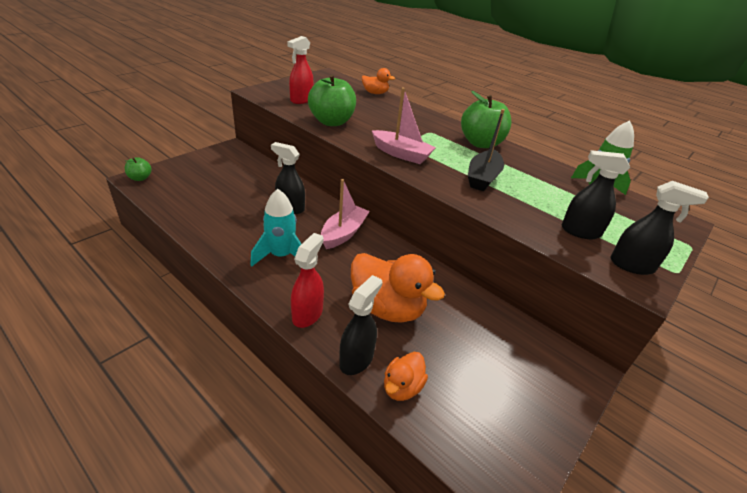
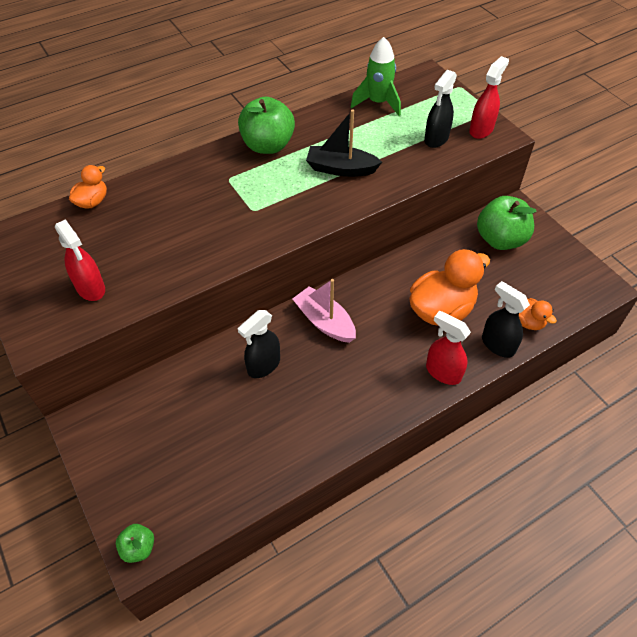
camera: 70 degrees left, 15 degrees up
turquoise rocket [250,189,301,267] -> none
green apple [308,74,356,126] -> green apple moved to [477,196,536,250]
pink boat [372,88,436,164] -> none
black boat [468,109,505,191] -> black boat turned 150 degrees clockwise [306,110,382,177]
black spray bottle [610,181,709,275] -> red spray bottle [469,56,509,139]

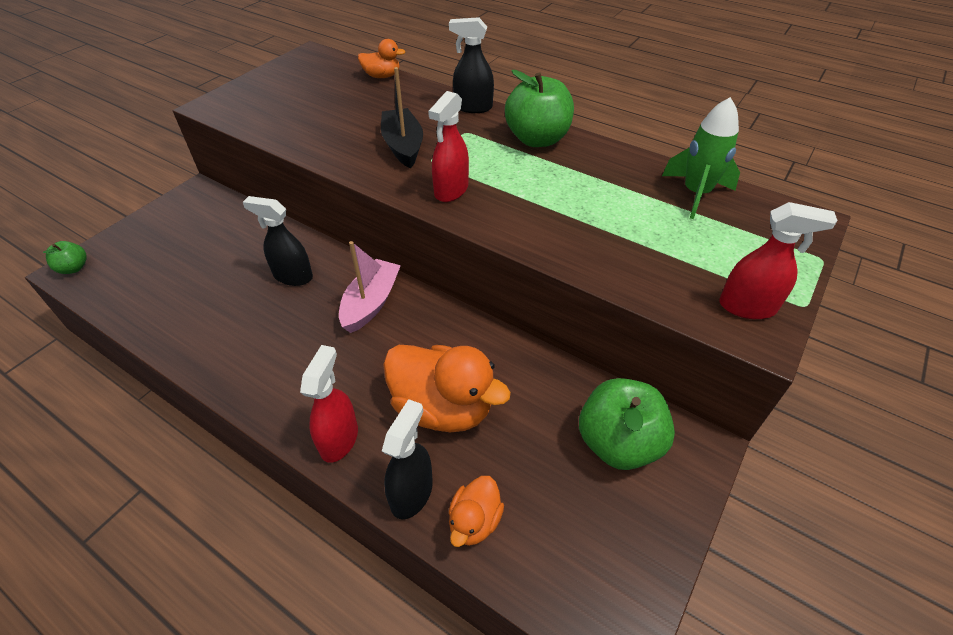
camera: 65 degrees right, 5 degrees down
red spray bottle [55,219,105,301] -> red spray bottle moved to [428,91,469,202]
black boat [306,110,382,177] -> black boat moved to [381,67,423,168]
black spray bottle [424,70,457,148] -> black spray bottle moved to [449,17,494,113]

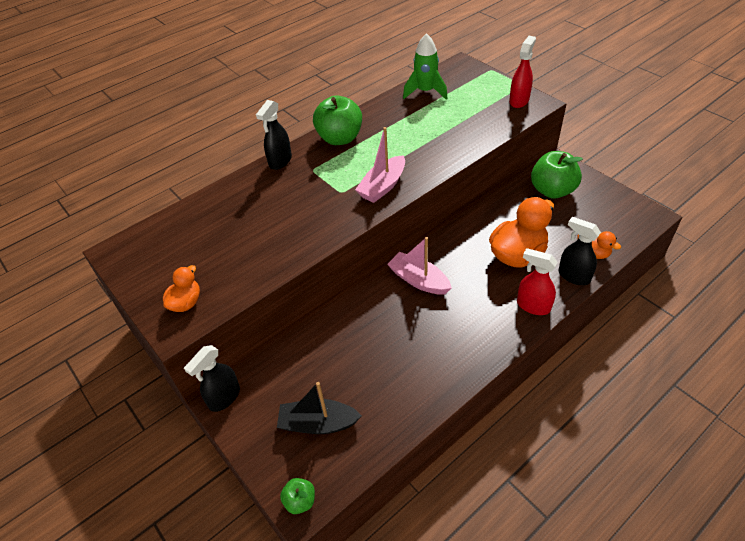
camera: 70 degrees left, 0 degrees up
black spray bottle [243,196,313,286] -> black spray bottle moved to [184,345,240,412]
orange duck [358,39,405,78] -> orange duck moved to [163,265,200,312]
black boat [381,67,423,168] -> black boat moved to [277,382,362,434]
red spray bottle [428,91,469,202] -> pink boat [355,127,405,203]

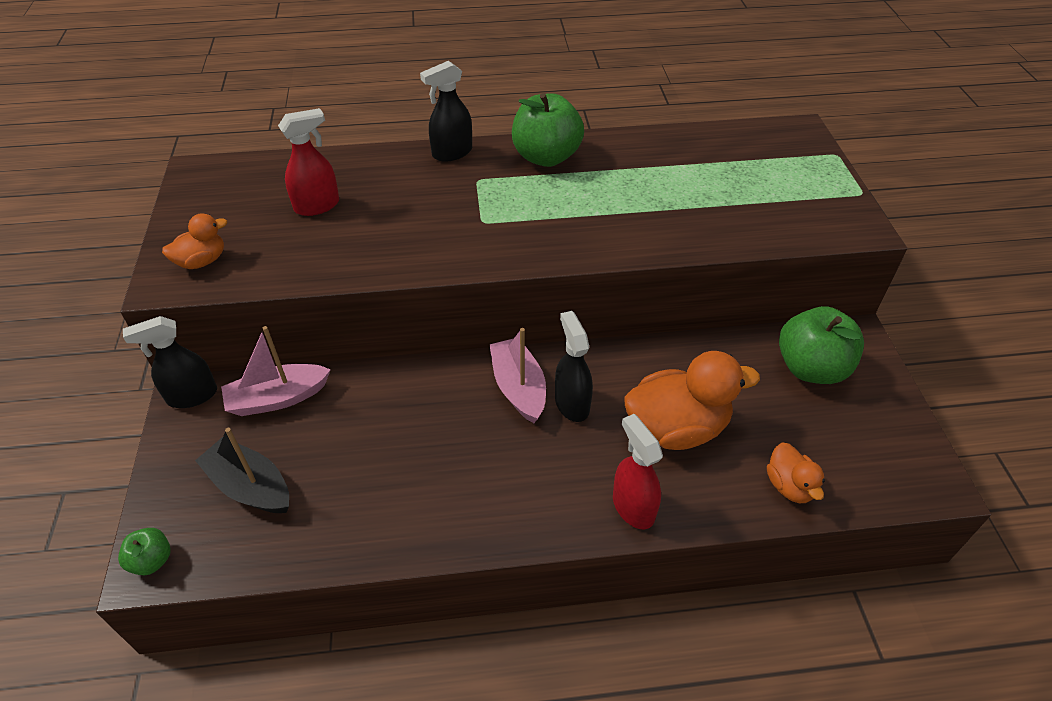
camera: 30 degrees right, 0 degrees up
pink boat [355,127,405,203] -> pink boat moved to [221,326,331,416]
green rocket [403,33,448,100] -> none
red spray bottle [509,36,536,108] -> red spray bottle moved to [278,108,339,216]
black spray bottle [559,217,601,285] -> black spray bottle moved to [555,311,593,422]

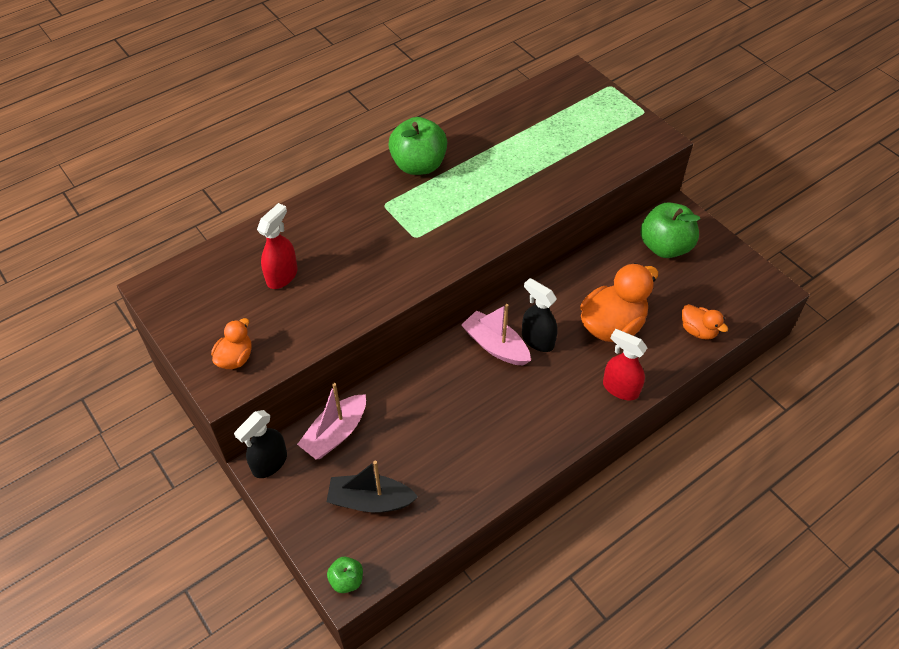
camera: 30 degrees left, 5 degrees up
black spray bottle [420,61,472,162] -> none

